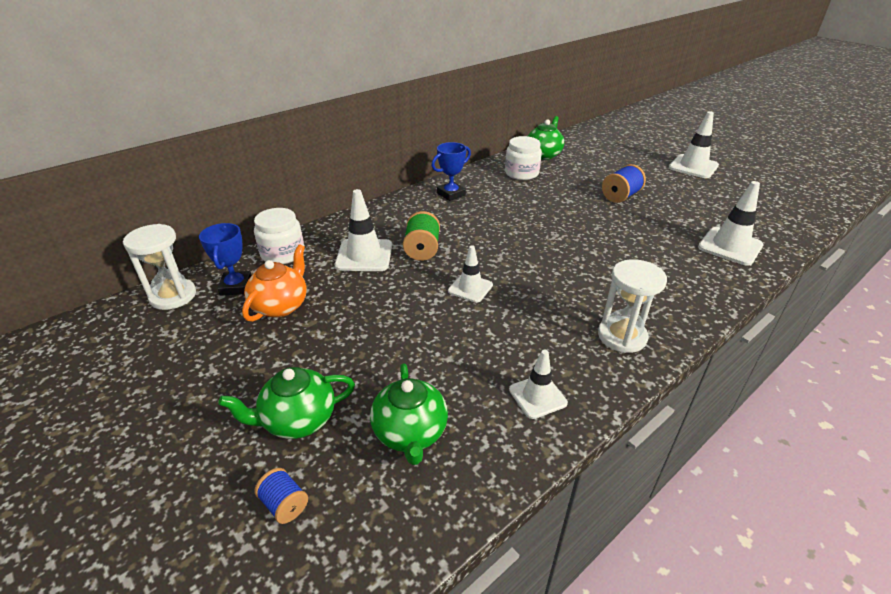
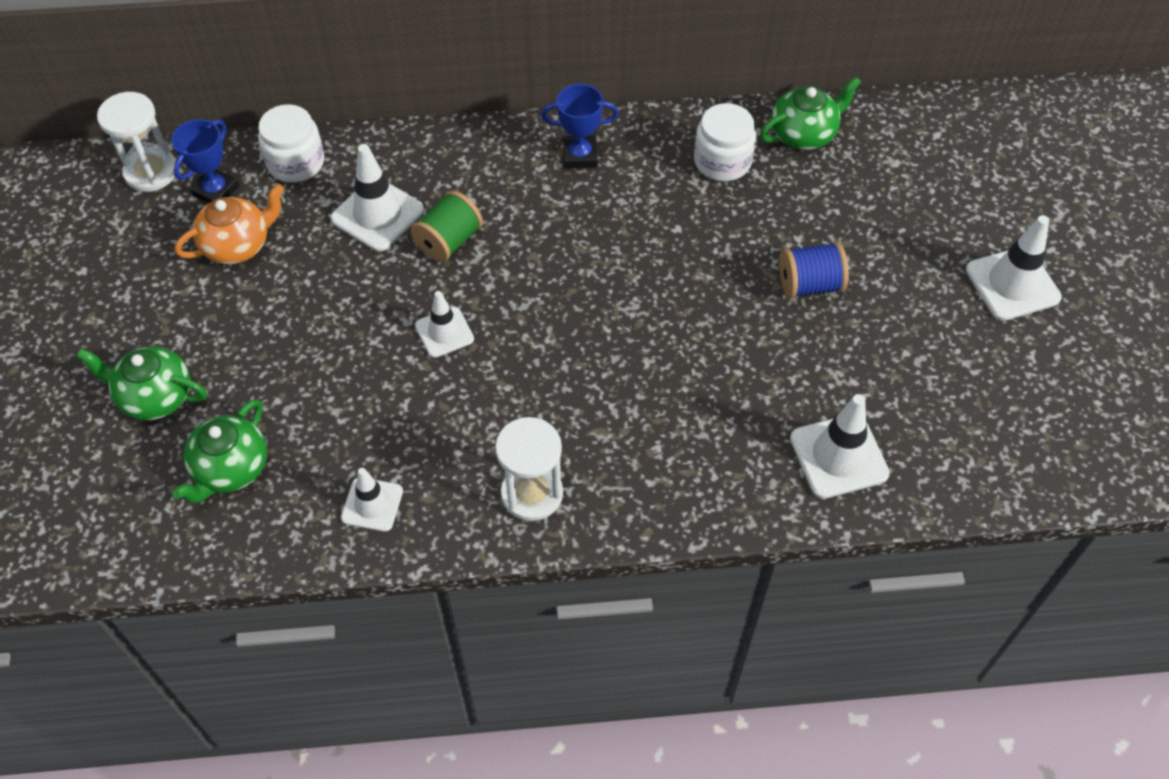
camera: 35 degrees right, 20 degrees up
blue spool [255,468,308,524] -> none

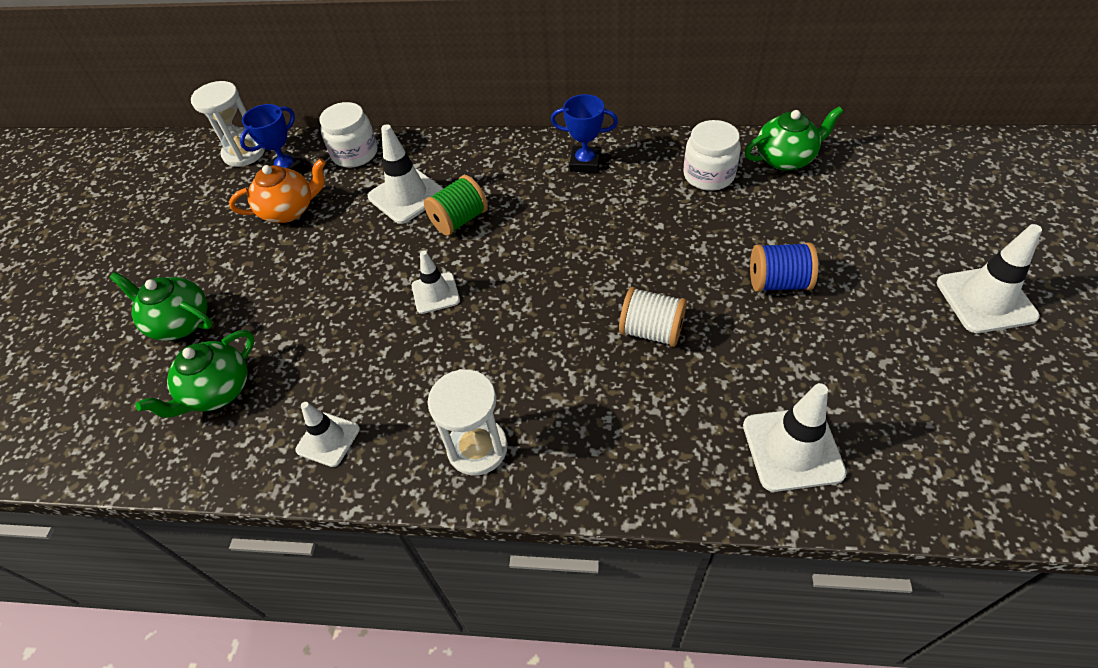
camera: 15 degrees right, 5 degrees down
none -> white spool [619,287,687,347]

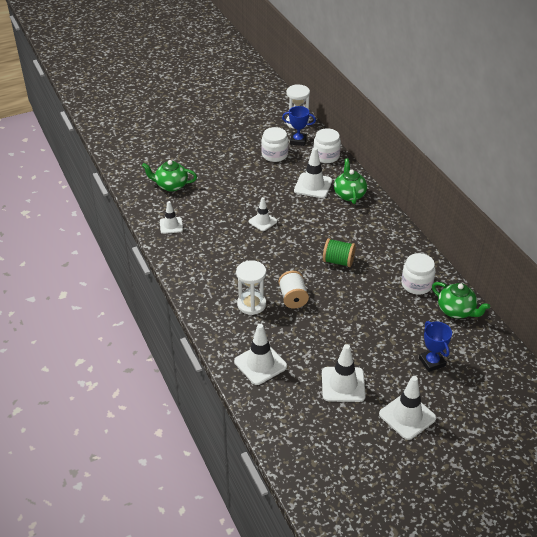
camera: 55 degrees right, 10 degrees down
green teapot [110,272,213,341] -> green teapot moved to [334,158,367,204]
orange teapot [229,158,326,223] -> white jar [261,127,289,162]
green spool [424,175,488,236] -> green spool moved to [323,238,356,267]
white hourglass [428,369,508,475] -> white hourglass moved to [236,260,266,315]
blue trophy [551,94,618,173] -> blue trophy moved to [419,321,452,372]
blue spool [750,243,818,292] -> none
none -> white traffic cone [322,344,366,402]

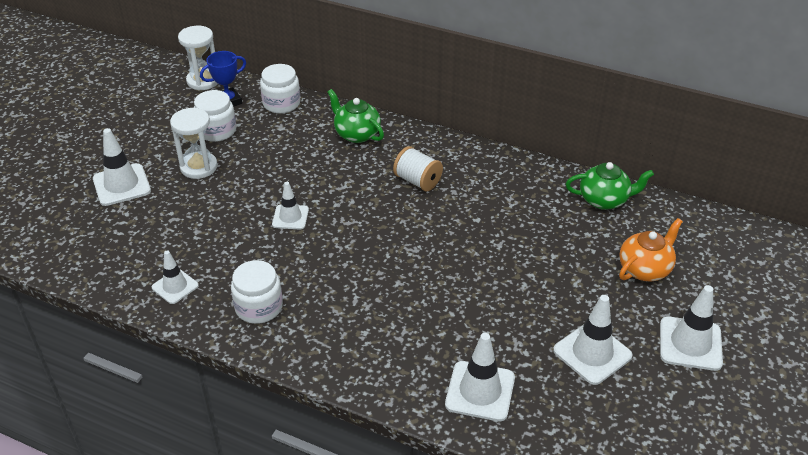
camera: 40 degrees left, 0 degrees up
green teapot [142,160,197,192] -> none
white hourglass [236,260,266,315] -> white hourglass moved to [170,108,217,179]
white spool [279,271,309,309] -> white spool moved to [393,146,443,191]
white traffic cone [294,147,332,198] -> white traffic cone moved to [93,128,151,206]
green spool [323,238,356,267] -> none
white jar [401,253,436,294] -> white jar moved to [231,260,283,324]
blue trophy [419,321,452,372] -> orange teapot [619,218,683,281]

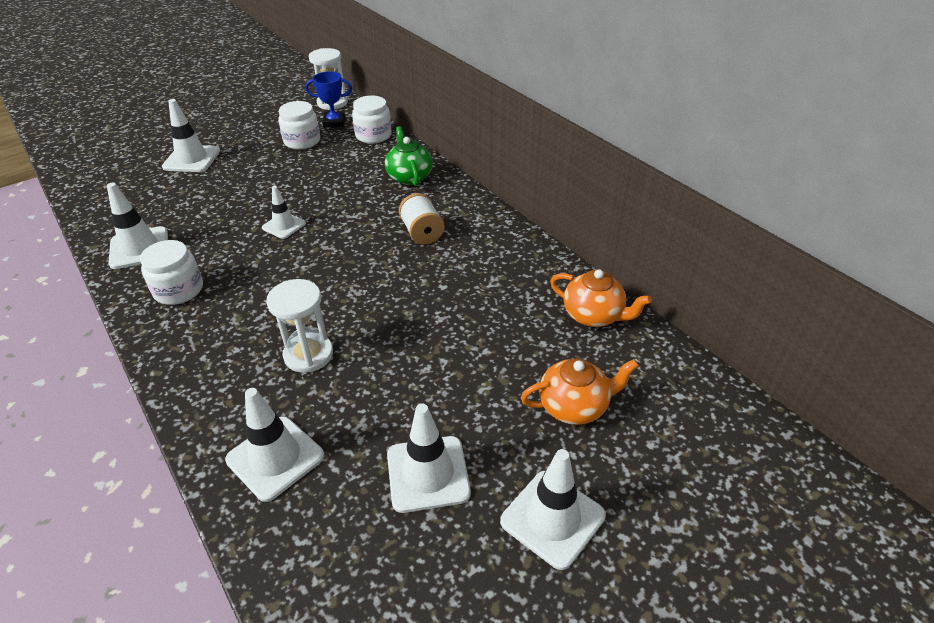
camera: 30 degrees right, 0 degrees up
white traffic cone [152,250,199,304] -> white traffic cone [107,182,168,269], size x1.57
white hourglass [170,108,217,179] -> white hourglass moved to [266,279,333,373]
green teapot [566,162,654,210] -> orange teapot [550,269,652,327]

